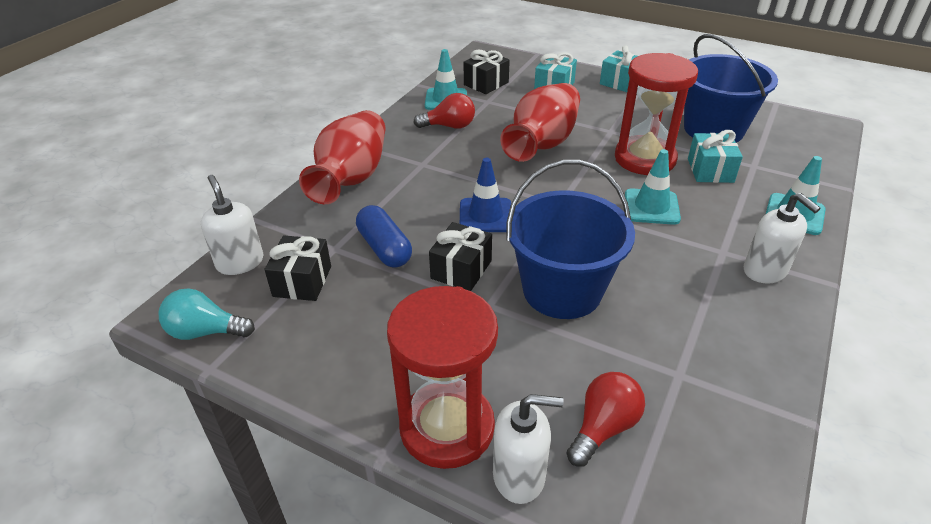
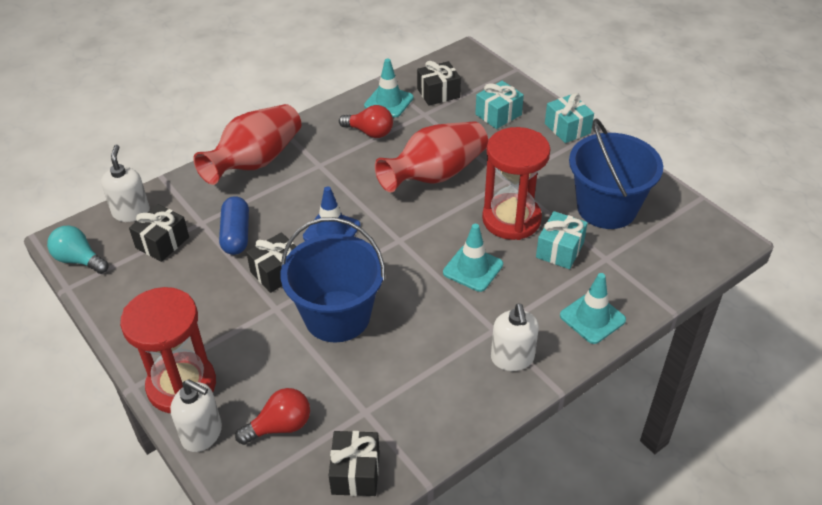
camera: 25 degrees right, 5 degrees up
none -> black gift [329,431,380,496]

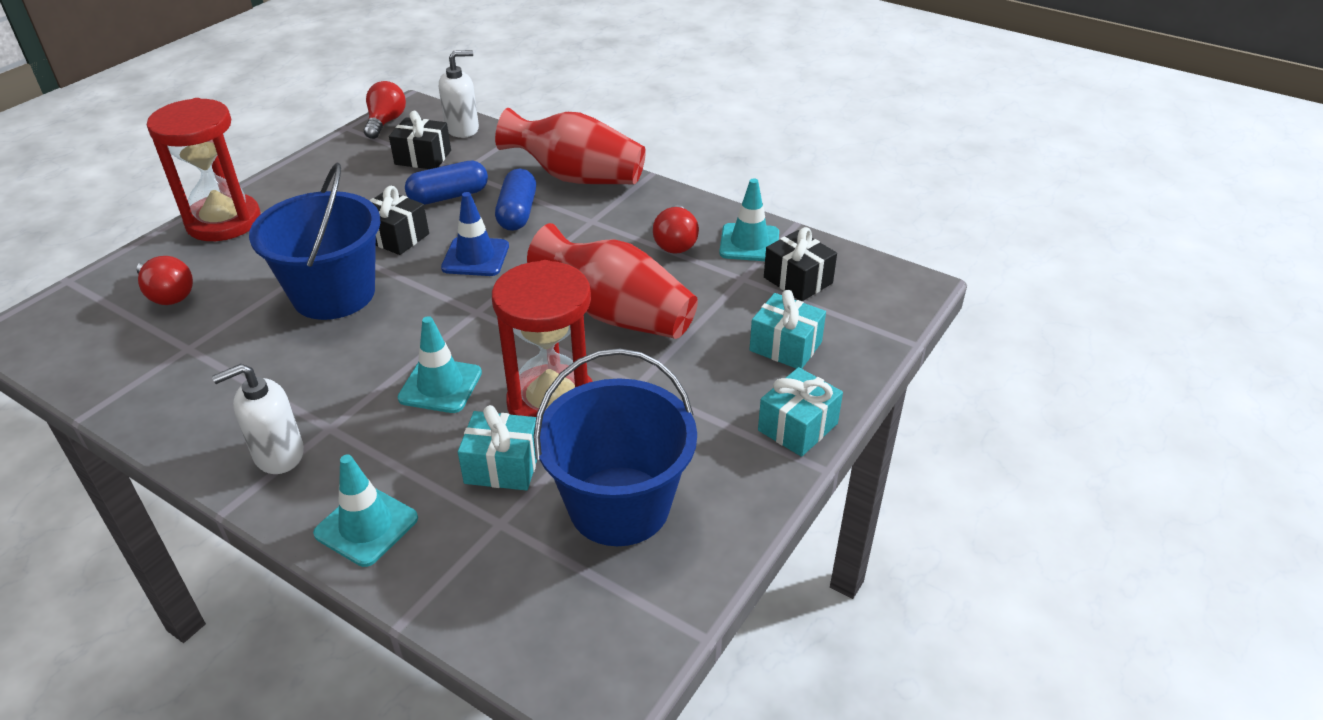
camera: 70 degrees right, 5 degrees down
turquoise light bulb [47,226,109,274] -> red light bulb [364,81,406,139]
white soap dispenser [170,379,222,452] -> none
black gift [329,431,380,496] -> none
none -> blue capsule [495,169,536,231]

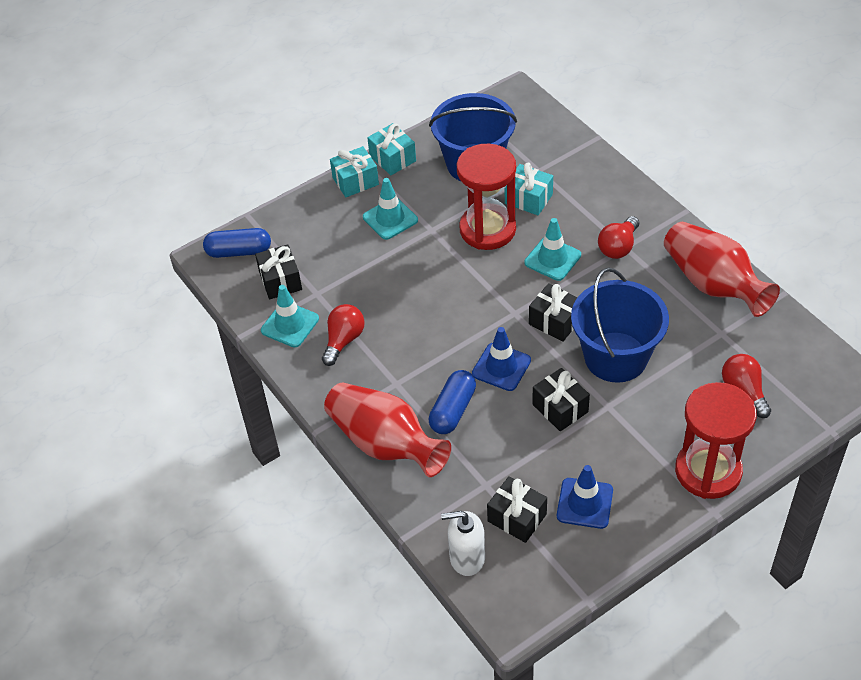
camera: 155 degrees left, 10 degrees up
white soap dispenser [212,364,304,474] -> none
turquoise traffic cone [313,455,418,567] -> turquoise traffic cone moved to [363,178,418,240]
red light bulb [364,81,406,139] -> red light bulb moved to [598,216,639,259]
blue capsule [405,161,488,205] -> blue capsule moved to [203,228,271,258]
red vase [527,223,698,339] -> red vase moved to [664,222,780,317]
turquoise gift [749,290,826,369] -> turquoise gift moved to [367,123,416,175]
none -> black gift [529,283,577,342]
none -> blue traffic cone [557,465,613,529]

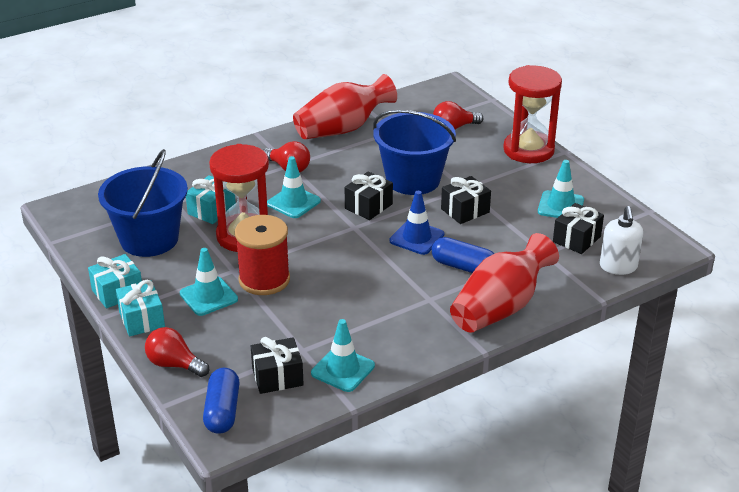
camera: 90 degrees left, 15 degrees down
red light bulb [322,304,365,366] -> red light bulb moved to [145,327,209,377]
blue traffic cone [557,465,613,529] -> turquoise traffic cone [538,160,584,218]
none -> red spool [235,215,290,295]

